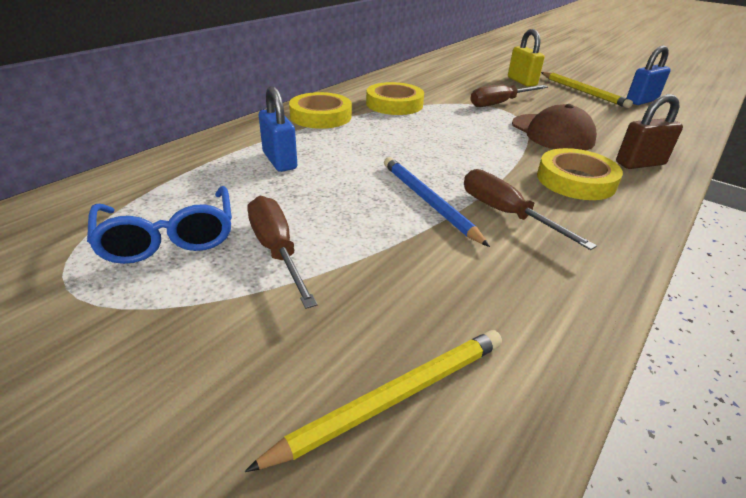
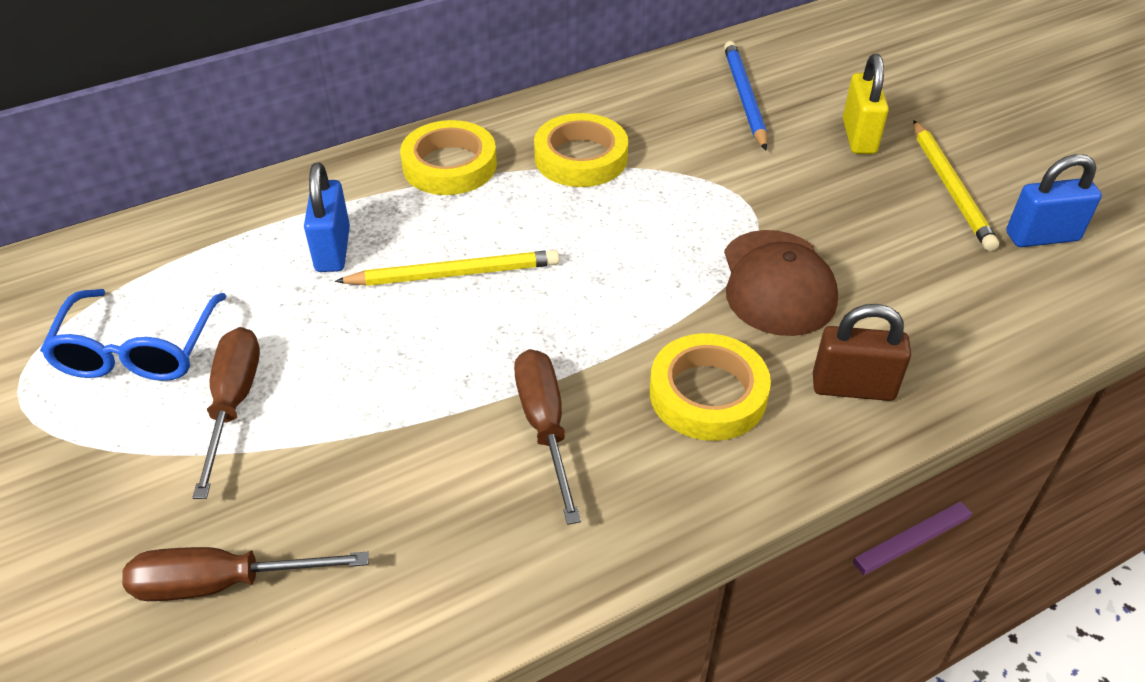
camera: 25 degrees right, 10 degrees up
yellow pencil [245,330,502,472] -> yellow pencil moved to [335,250,559,286]
blue pencil [384,157,490,247] -> blue pencil moved to [724,41,767,150]
brown screwdriver [470,85,548,107] -> brown screwdriver moved to [122,547,369,601]

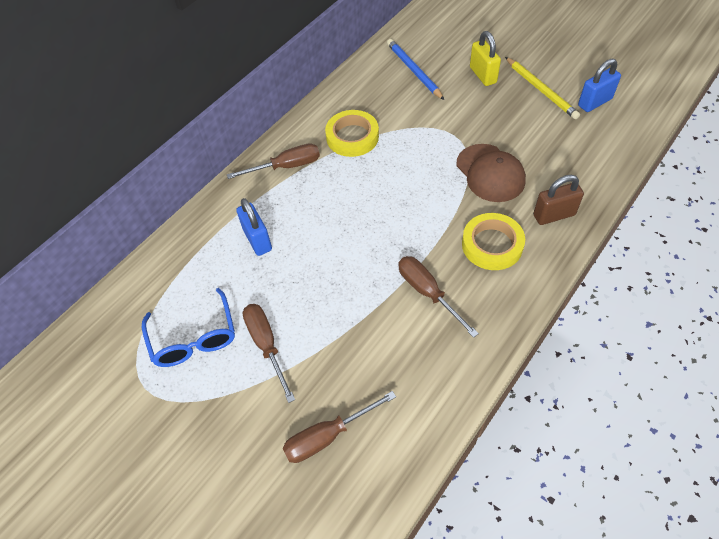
camera: 20 degrees left, 10 degrees up
yellow pencil [335,250,559,286] -> none
yellow tape [400,120,497,195] -> brown screwdriver [227,143,320,179]

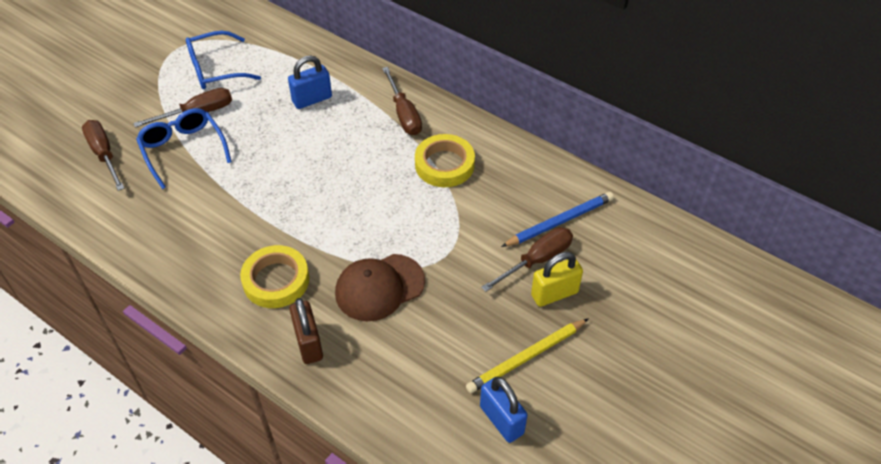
camera: 85 degrees right, 5 degrees down
brown screwdriver [398,256,479,338] -> brown screwdriver moved to [481,227,573,292]
none -> blue glasses [136,108,232,189]

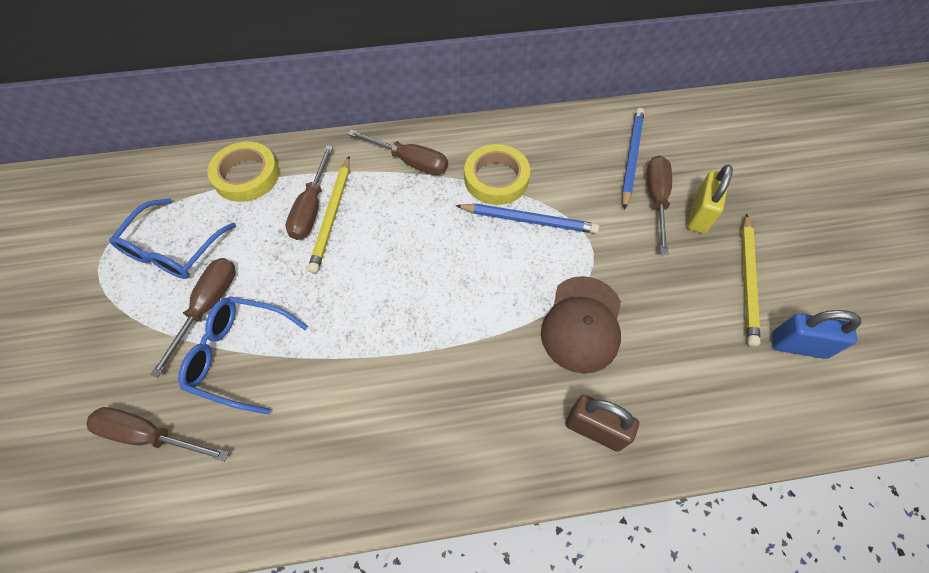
camera: 45 degrees left, 10 degrees up
yellow tape [240,245,309,308] -> yellow tape moved to [207,142,279,202]
blue padlock [288,55,332,109] -> brown screwdriver [286,145,333,240]
none -> yellow pencil [308,157,350,273]
none -> blue pencil [455,203,599,234]

